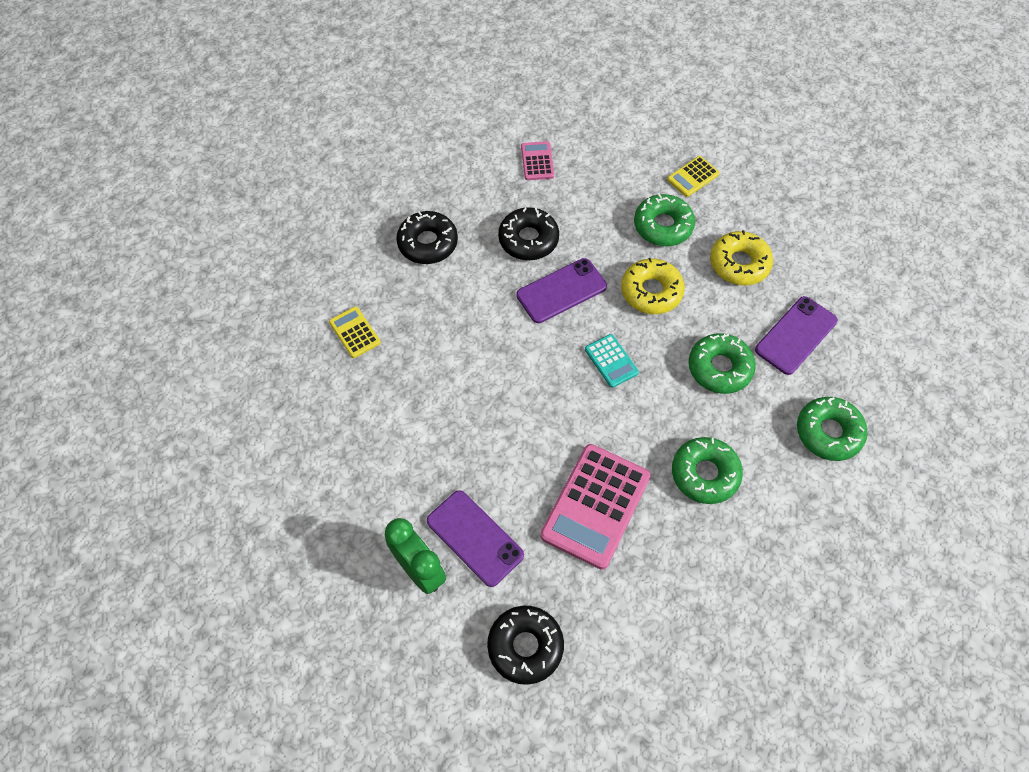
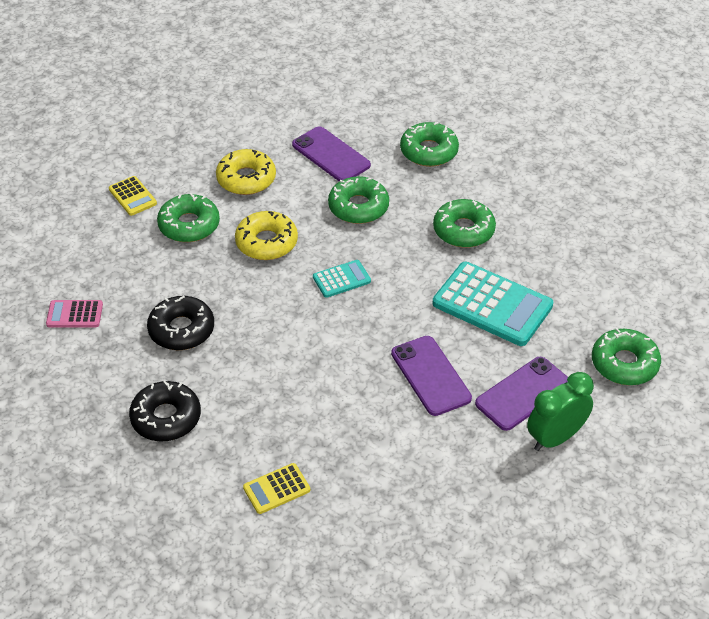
camera: 85 degrees left, 15 degrees down
black donut [487,606,564,685] -> green donut [592,328,661,385]
purple phone [516,258,607,323] -> purple phone moved to [391,336,472,416]
pink calculator [540,444,651,570] -> turquoise calculator [433,262,553,346]

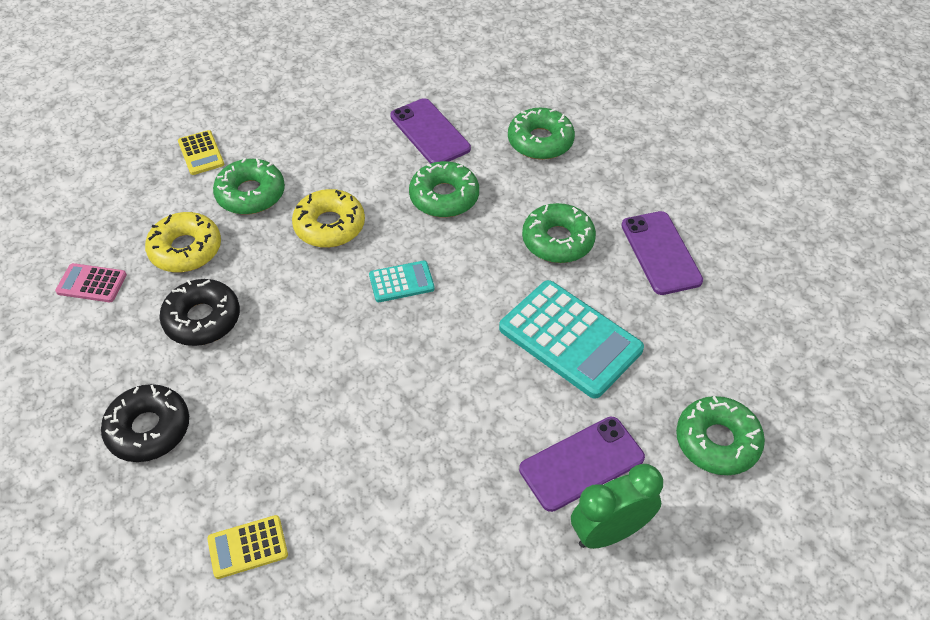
camera: 10 degrees right, 5 degrees up
yellow donut [216,149,276,195] -> yellow donut moved to [145,212,221,272]
purple phone [391,336,472,416] -> purple phone moved to [621,211,703,295]

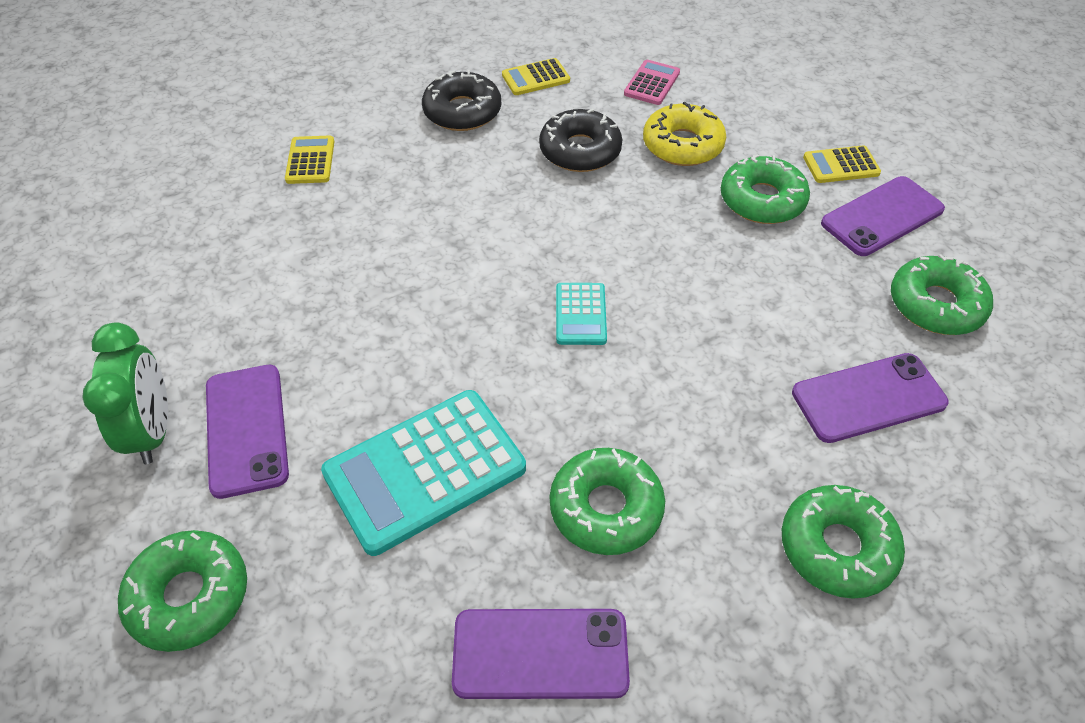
camera: 105 degrees right, 0 degrees up
yellow donut [292,189,365,248] -> none
green donut [409,161,479,217] -> green donut moved to [891,254,993,335]
none -> yellow calculator [502,58,570,95]
none -> purple phone [821,176,945,256]

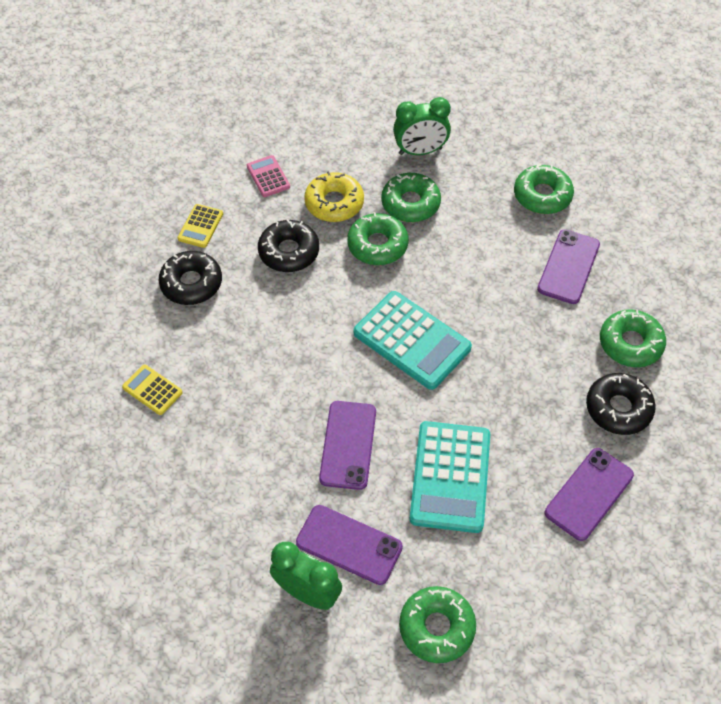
camera: 50 degrees left, 5 degrees up
green donut [550,448,665,555] -> green donut moved to [347,212,409,265]
turquoise calculator [556,283,607,345] -> turquoise calculator [354,291,472,390], size x2.02
yellow calculator [803,145,881,183] -> green clock [393,97,451,155]
purple phone [821,176,945,256] -> purple phone moved to [319,401,376,490]
none -> black donut [586,373,656,435]

